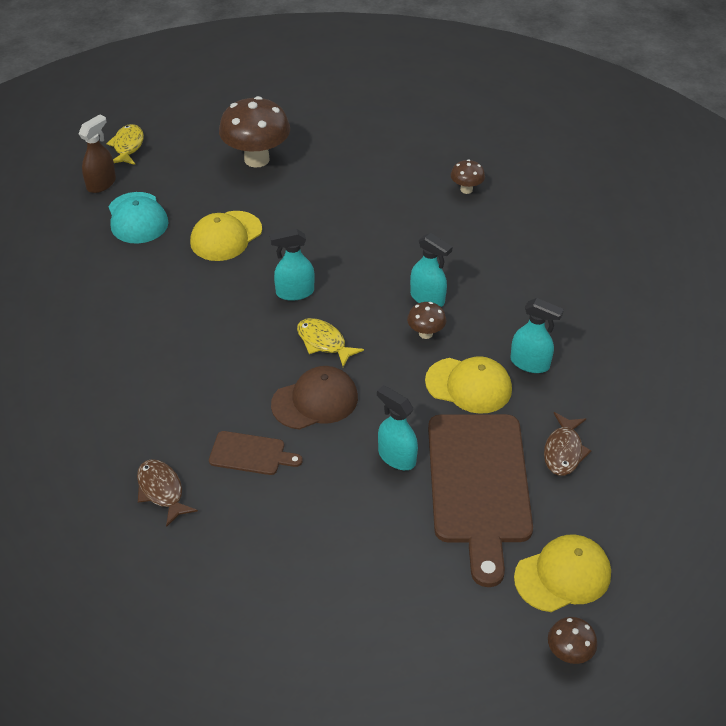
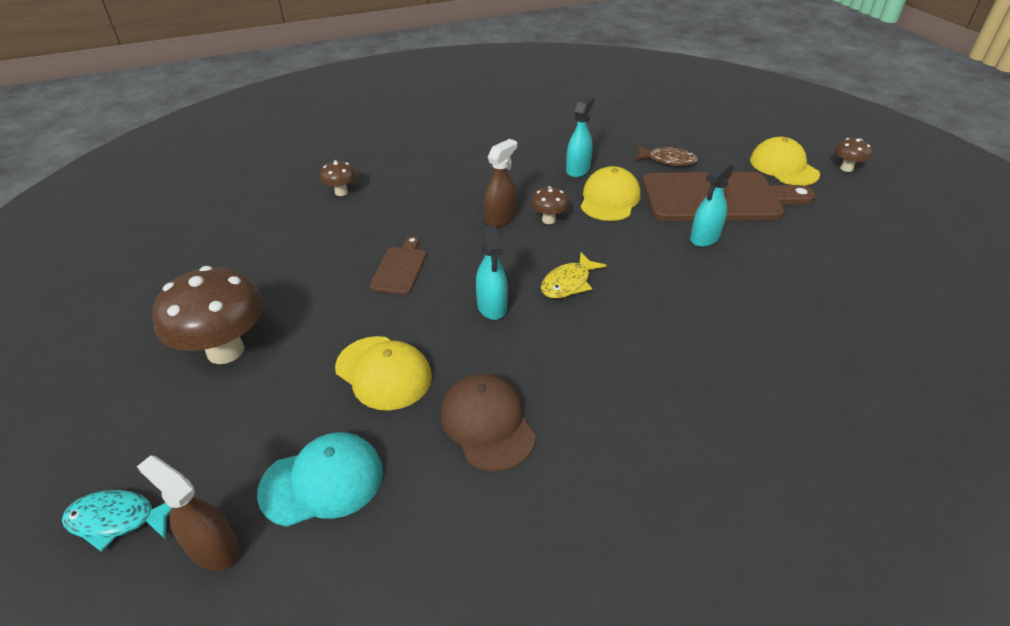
camera: 90 degrees left, 5 degrees down
yellow fish [106,124,144,165] -> turquoise fish [62,490,172,552]
brown fish [137,459,198,527] -> none
brown cutting board [209,431,303,475] -> brown cutting board moved to [370,236,427,294]
brown cap [271,366,358,430] -> brown cap moved to [441,373,536,471]
turquoise spray bottle [410,233,453,307] -> brown spray bottle [484,139,517,227]

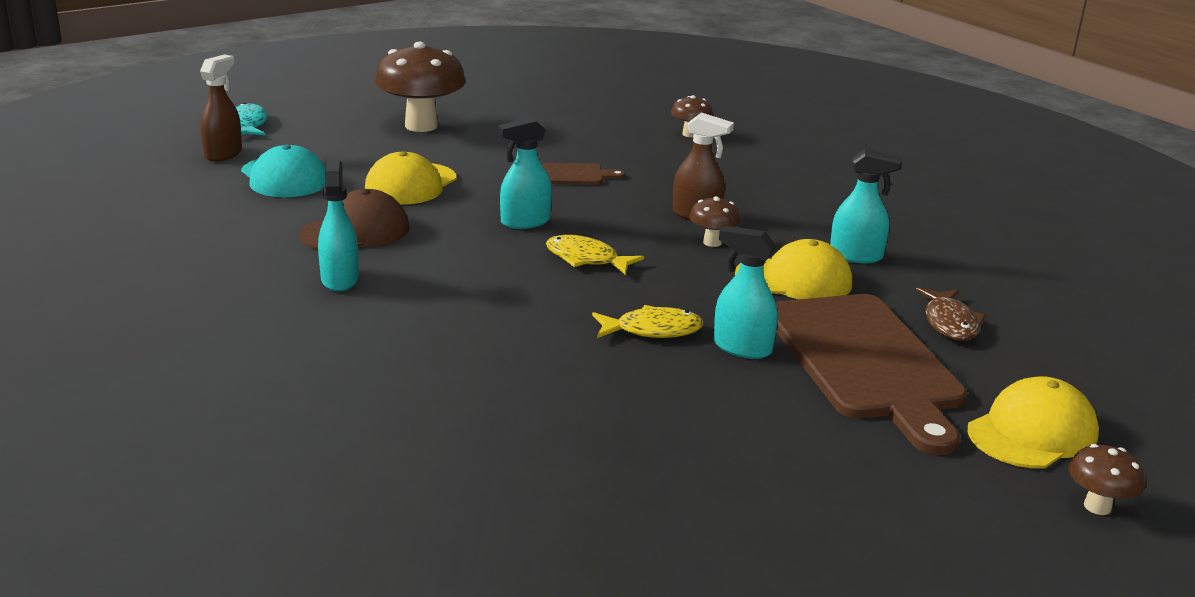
camera: 75 degrees right, 15 degrees down
none -> turquoise spray bottle [318,160,359,291]
none -> yellow fish [592,305,703,338]

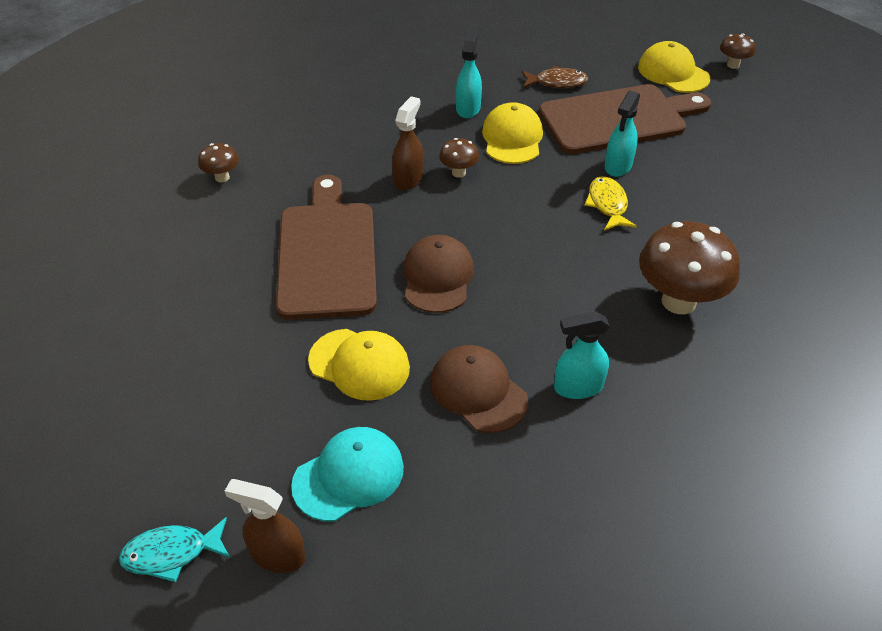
camera: 90 degrees left, 20 degrees up
brown mushroom [375,42,466,132] -> brown mushroom moved to [639,221,740,314]
turquoise spray bottle [498,118,552,229] -> brown cap [403,235,474,313]
brown cutting board [541,162,626,185] -> brown cutting board [276,175,377,320], size x2.17
yellow fish [546,235,644,275] -> none

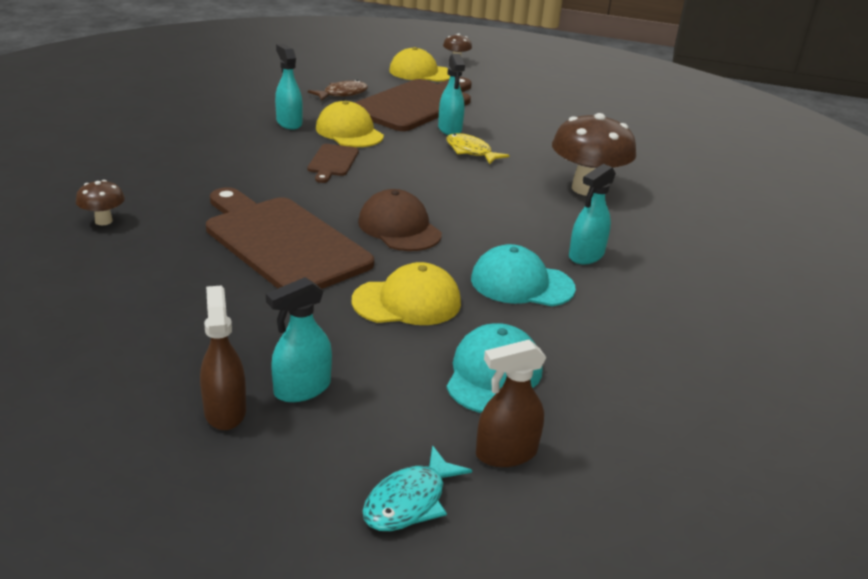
camera: 40 degrees left, 15 degrees down
brown spray bottle [392,96,424,190] -> brown spray bottle moved to [200,286,246,430]
brown cap [430,345,528,433] -> turquoise cap [471,244,576,306]
brown mushroom [439,138,479,178] -> brown cutting board [308,144,359,183]
none -> turquoise spray bottle [266,277,332,402]

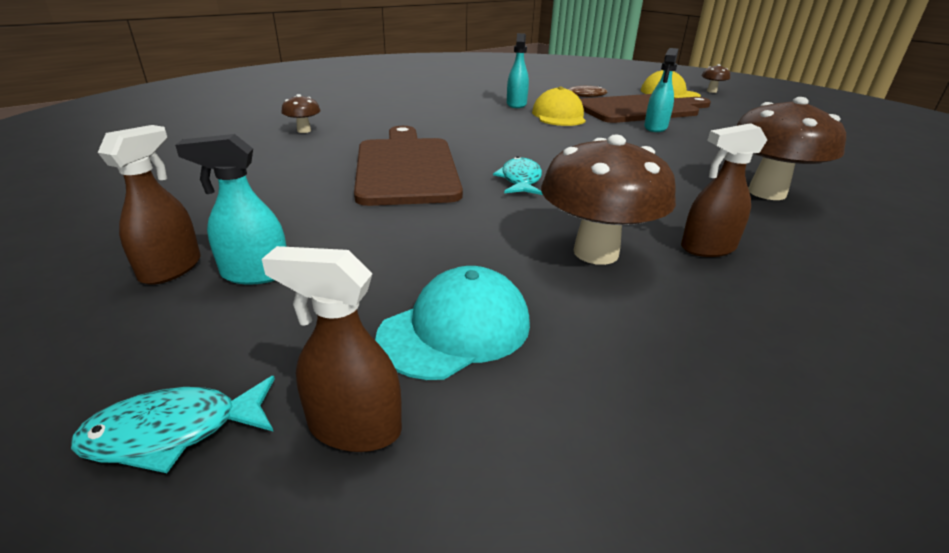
camera: 35 degrees right, 0 degrees up
brown cutting board [308,144,359,183] -> none
yellow cap [352,262,461,325] -> none
brown cap [358,189,442,251] -> turquoise fish [493,156,543,195]
yellow fish [446,133,509,164] -> none
turquoise cap [471,244,576,306] -> brown mushroom [541,134,676,265]
turquoise spray bottle [569,164,616,265] -> brown spray bottle [681,123,767,257]

